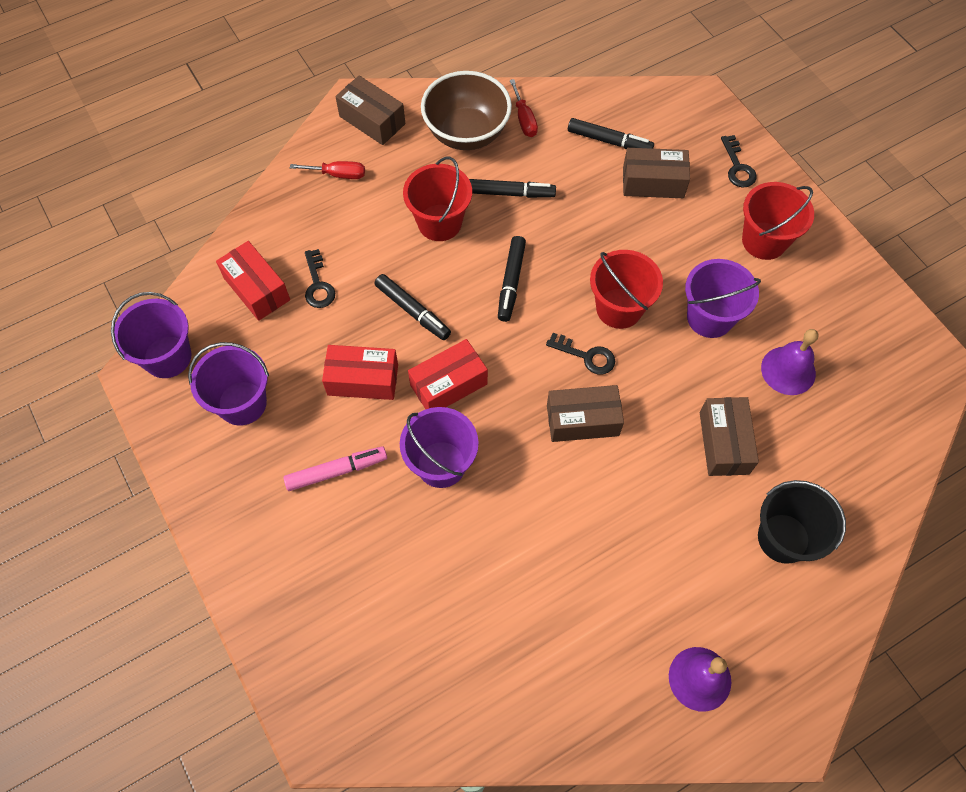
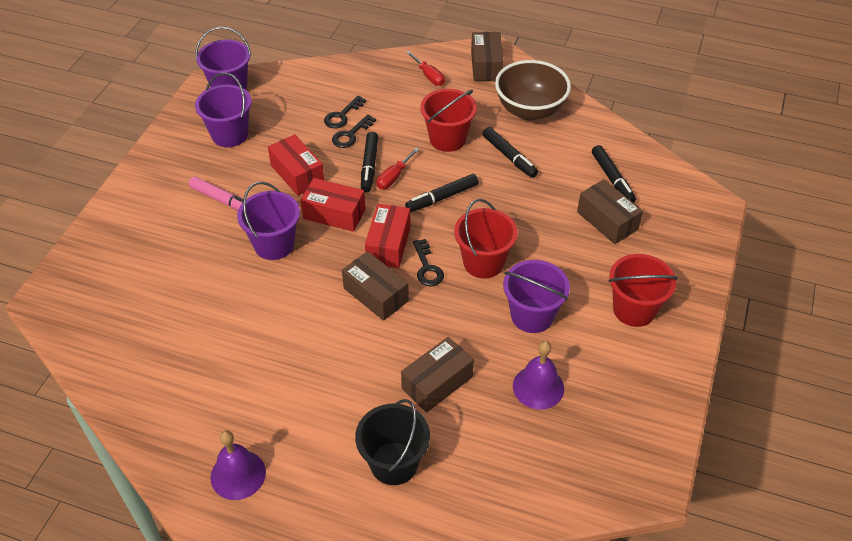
camera: 50 degrees right, 15 degrees down
red box [216,241,290,321] -> red box moved to [365,204,411,268]
red screwdriver [510,79,538,137] -> red screwdriver moved to [377,148,419,189]
black key [721,135,757,188] -> black key moved to [332,114,376,148]

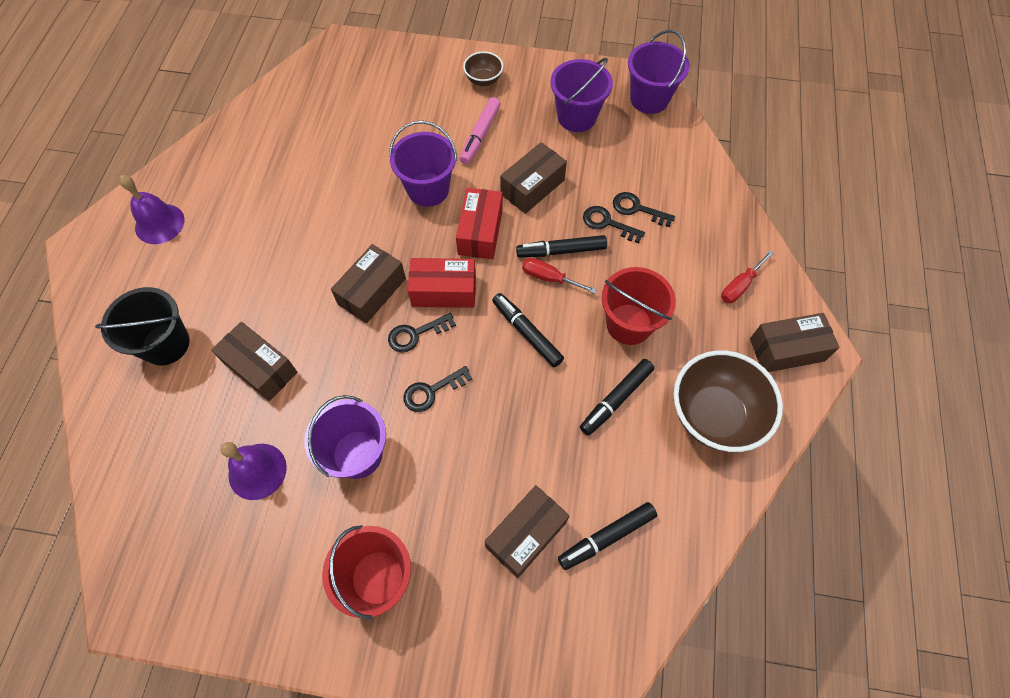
camera: 80 degrees right, 15 degrees up
red box [268,134,324,196] -> brown box [500,142,567,214]
red bucket [454,199,518,278] -> black key [403,366,472,412]
none -> brown bowl [463,51,503,86]

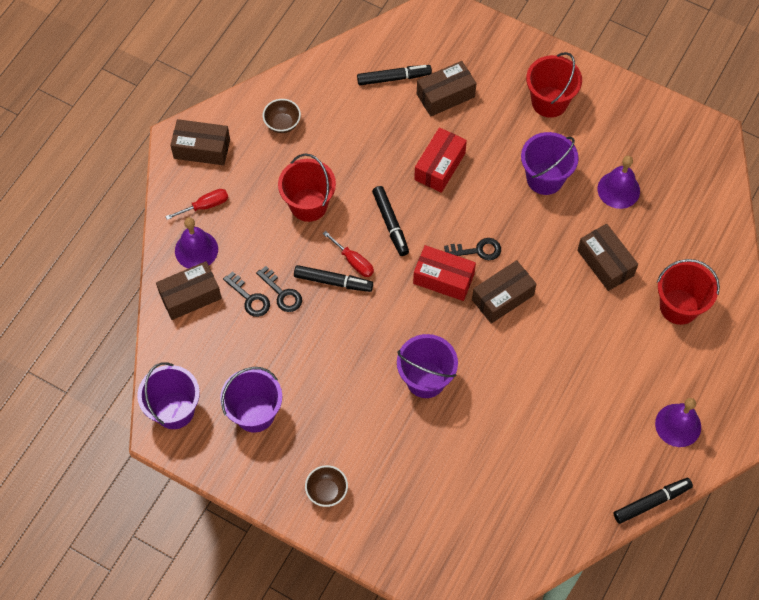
camera: 160 degrees left, 0 degrees up
black bucket [95,287,190,365] -> red bucket [657,259,720,325]
black key [403,366,472,412] -> none
red box [456,188,503,259] -> red box moved to [414,127,467,193]
pink marker [460,97,501,164] -> none
brown box [500,142,567,214] -> brown box moved to [156,261,222,320]
black marker [580,359,654,436] -> black marker moved to [614,478,693,524]
brown bowl [674,350,783,452] -> brown bowl [263,99,301,133], size x0.50
none -> purple bell [175,217,218,269]

